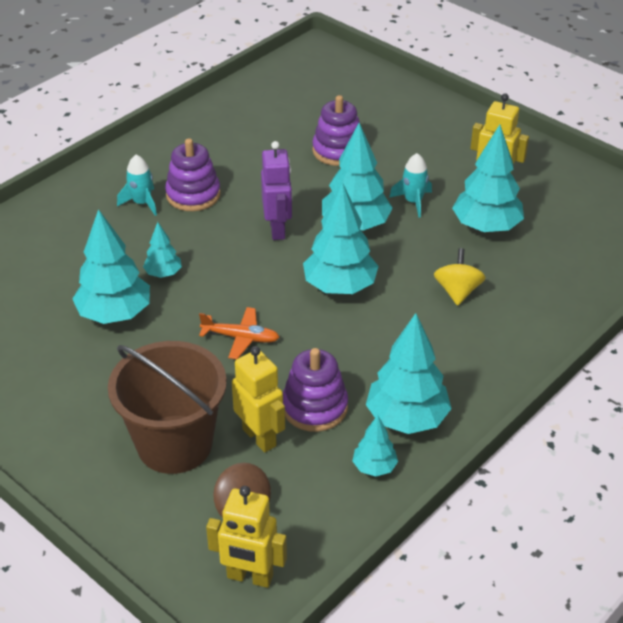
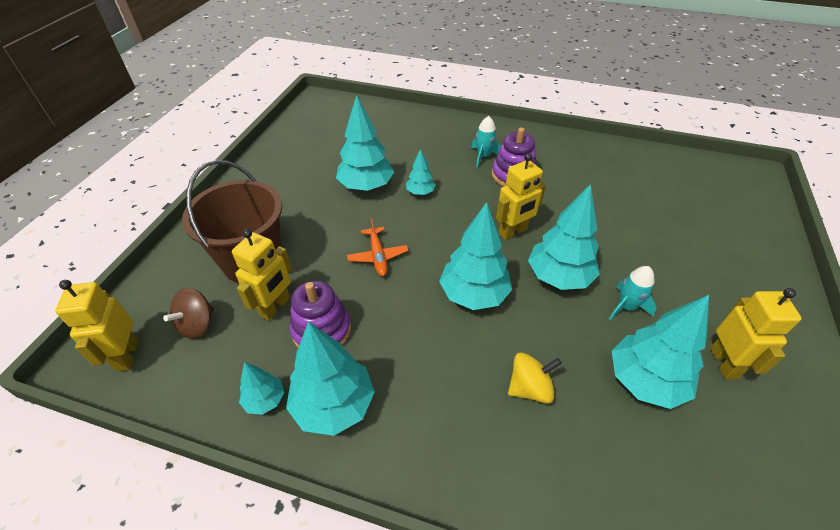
camera: 65 degrees right, 5 degrees up
purple robot [261,141,292,240] -> yellow robot [496,153,546,240]
purple stacking toy [312,95,360,166] -> none

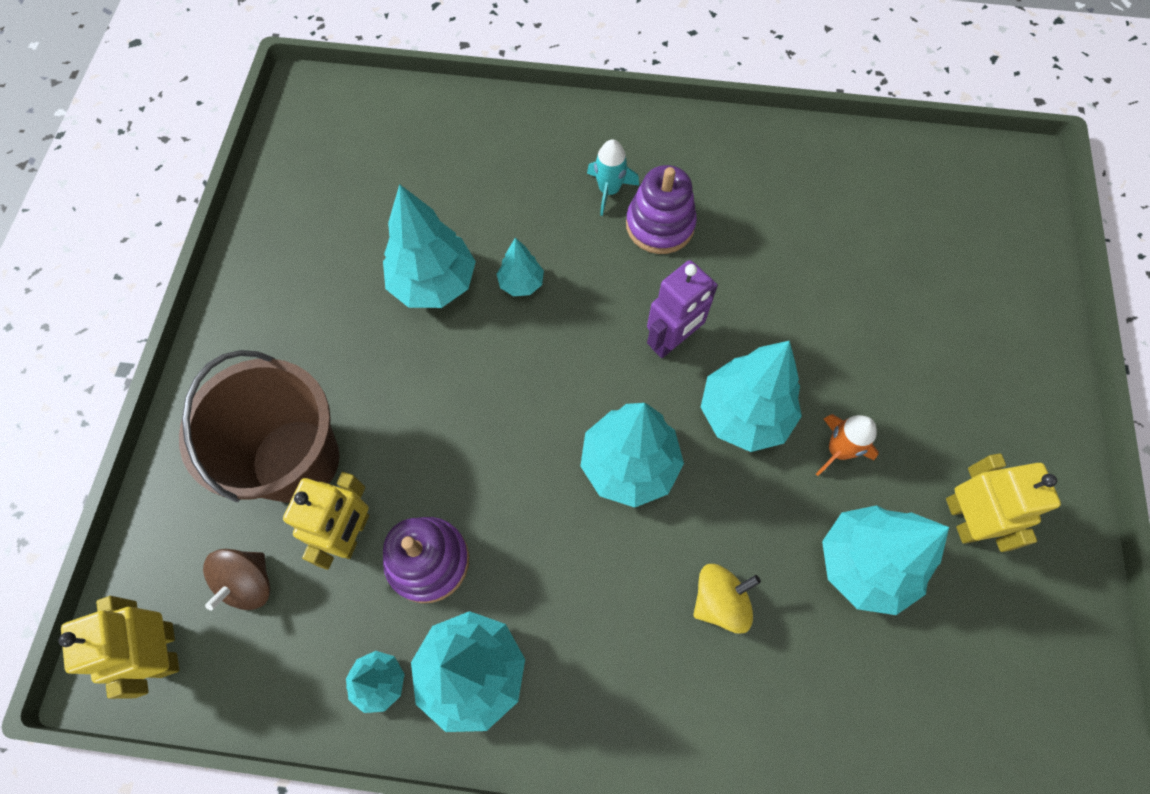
camera: 10 degrees left, 20 degrees up
orange plane [347,218,409,276] -> none
yellow robot [496,153,546,240] -> purple robot [647,260,718,358]
turquoise rocket [609,266,657,320] -> orange rocket [816,414,879,476]

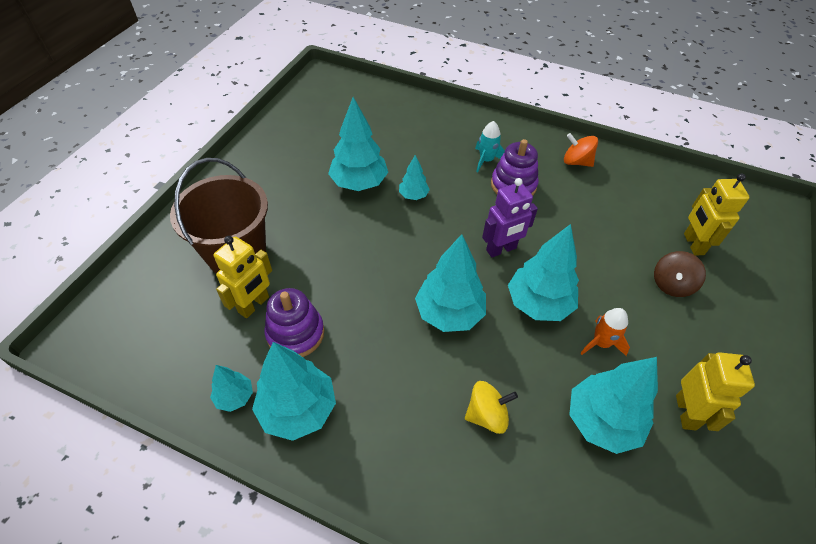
camera: 15 degrees right, 15 degrees down
yellow robot [58,596,179,699] -> yellow robot moved to [684,174,750,255]
brown spinning top [203,549,270,610] -> brown spinning top moved to [654,251,706,297]
none -> orange spinning top [564,133,598,167]

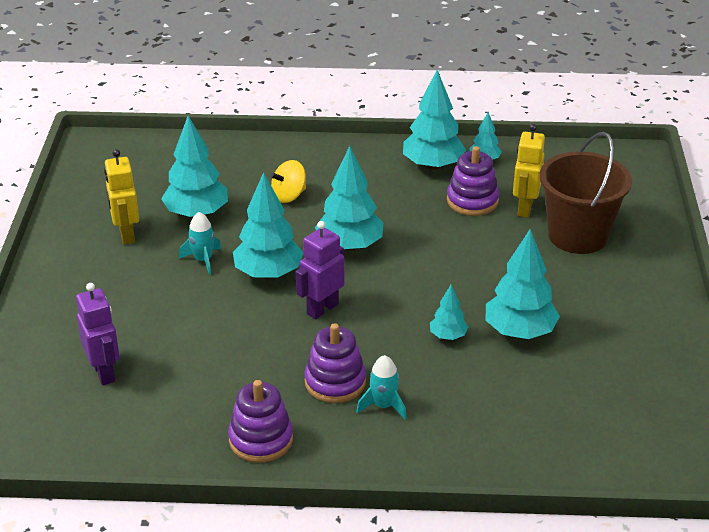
camera: 160 degrees right, 15 degrees down
orange spinning top [564,133,598,167] -> purple stacking toy [228,380,293,463]
orange rocket [580,308,630,356] -> turquoise rocket [179,212,221,275]
brown spinning top [654,251,706,297] -> none
yellow robot [684,174,750,255] -> purple robot [76,283,120,385]

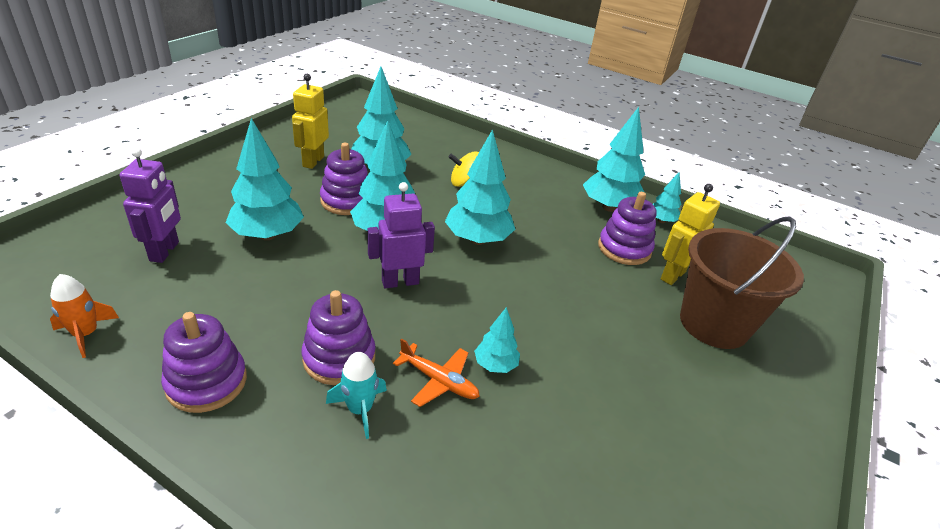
camera: 25 degrees right, 0 degrees up
turquoise rocket [179,212,221,275] -> purple stacking toy [320,143,368,215]
turquoise tree [485,229,560,339] -> turquoise tree moved to [225,118,304,240]
none -> orange rocket [50,274,119,358]
none -> orange plane [393,338,480,407]

